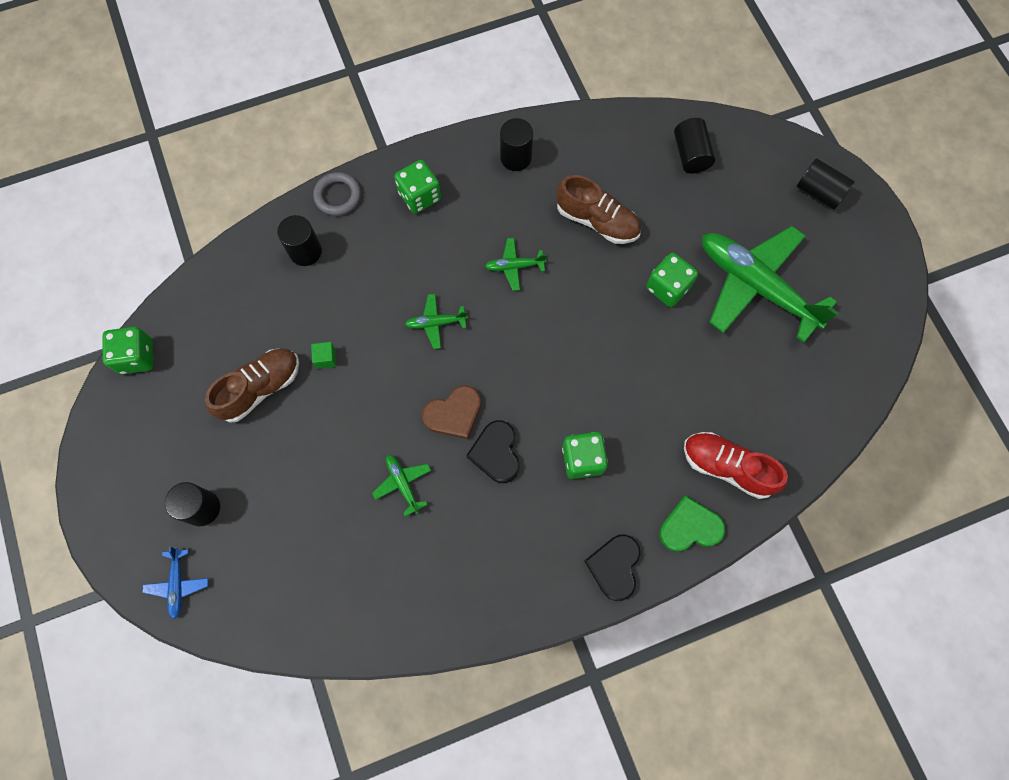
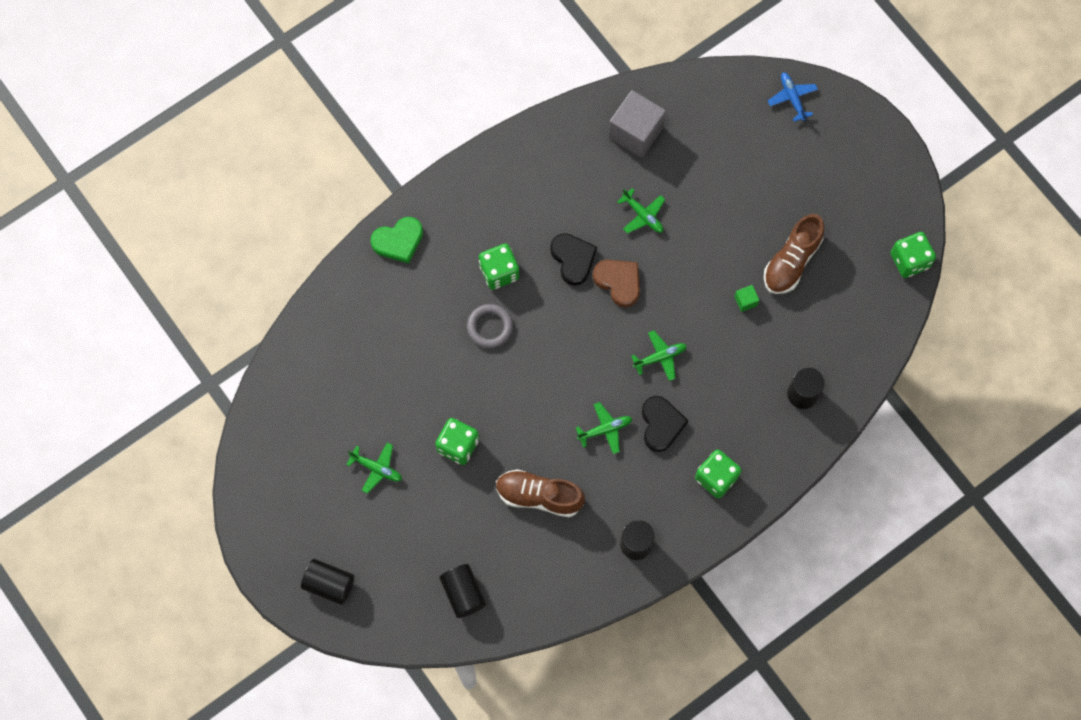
camera: 165 degrees right, 0 degrees up
black cylinder [165,482,220,526] -> none
grey ring [313,172,361,216] -> grey ring moved to [467,304,513,348]
brown heart [422,385,481,439] -> brown heart turned 90 degrees clockwise [593,260,640,307]
black heart [584,535,640,601] -> black heart moved to [642,396,688,452]
red shoe [684,432,788,499] -> none
green plane [702,226,839,343] -> green plane [346,443,402,494], size x0.42
none -> grey cube [608,90,666,158]

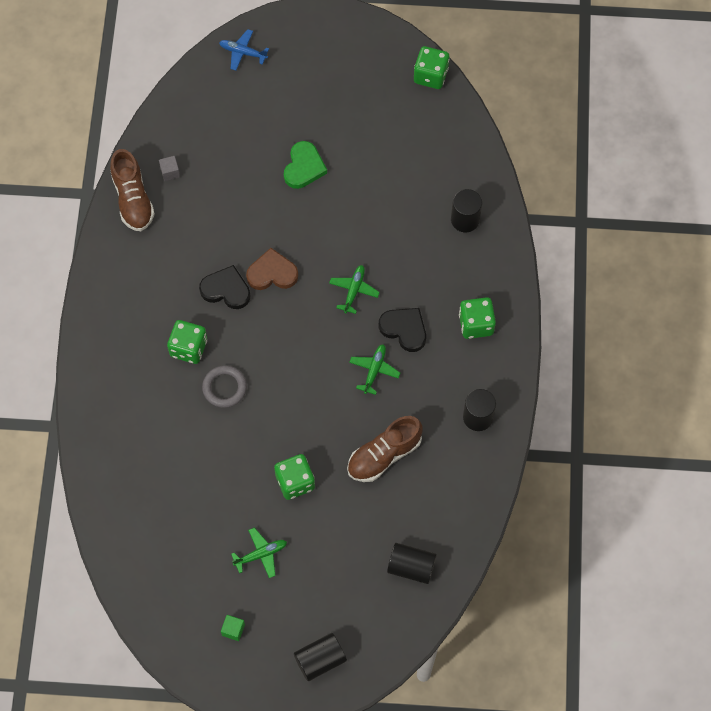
camera: 50 degrees left, 5 degrees down
green heart [370,217,423,264] -> green heart moved to [284,141,327,189]
grey cube [608,90,666,158] -> grey cube [159,156,180,181], size x0.43
green plane [617,188,665,234] -> none
green cube [734,285,759,312] -> green cube moved to [221,615,245,641]
brown shoe [764,214,824,294] -> brown shoe moved to [110,149,155,231]

